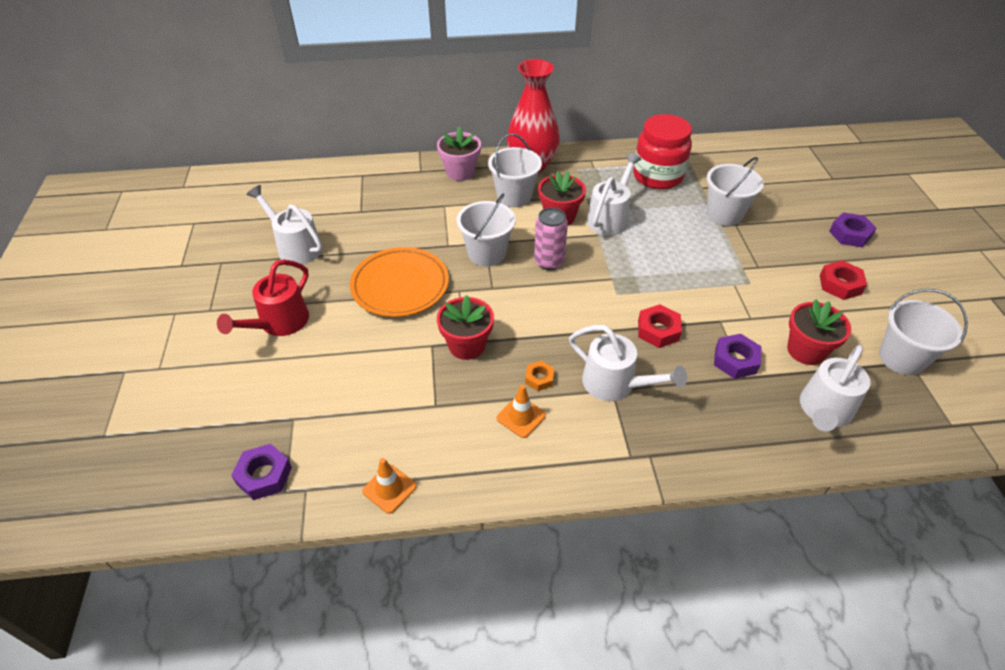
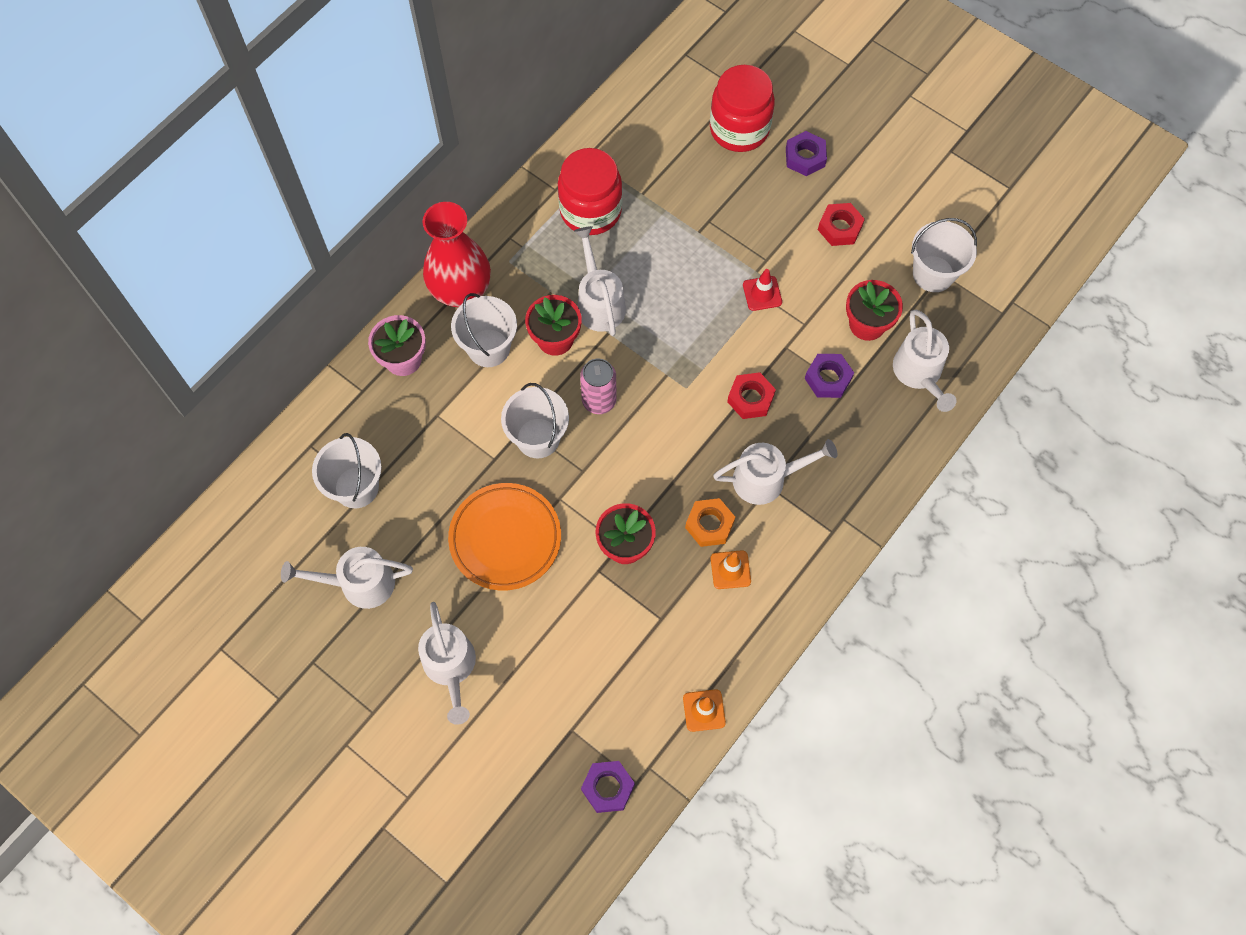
camera: 45 degrees left, 20 degrees up
red watering can [217,259,309,336] -> white watering can [418,602,476,725]
orange nut [525,361,554,391] -> orange nut [685,498,735,547], size x1.55
white bucket [707,157,764,226] -> white bucket moved to [312,433,382,508]
none -> red jar [710,65,775,152]
none -> red traffic cone [743,269,782,311]

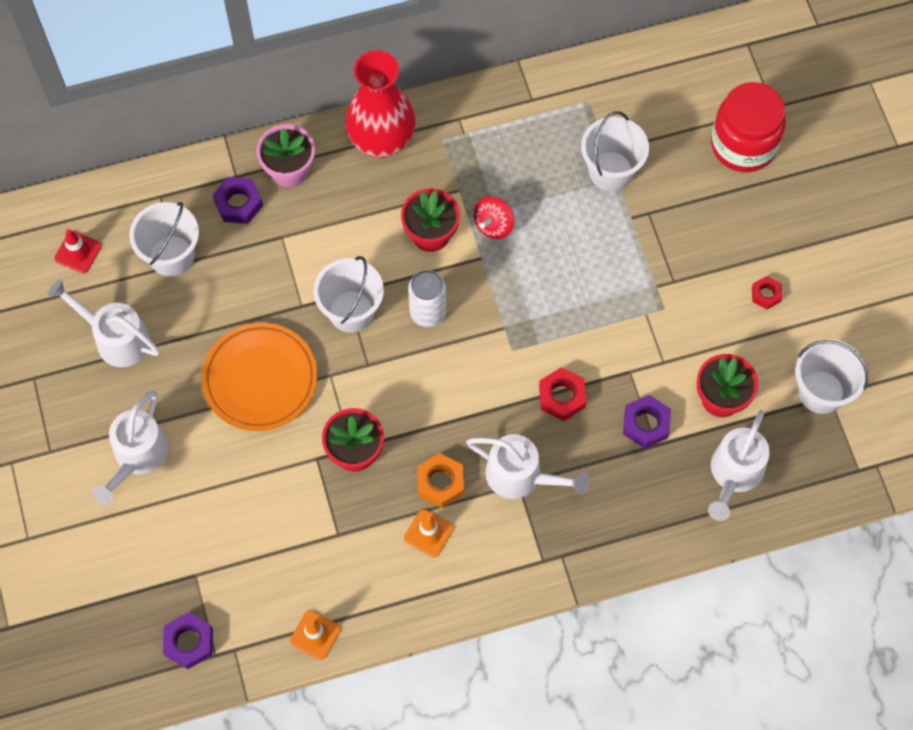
camera: 35 degrees right, 0 degrees up
white bucket [451,293,517,367] -> white bucket moved to [581,111,649,191]
red jar [558,148,622,235] -> none
white watering can [574,226,626,336] -> red spinning top [474,196,514,239]
pink can [580,359,617,414] -> white can [408,270,446,327]
red traffic cone [743,269,782,311] -> red traffic cone moved to [54,229,102,273]
purple nut [786,131,827,176] -> purple nut moved to [213,177,263,224]
red nut [818,203,865,246] -> red nut [752,276,782,309], size x0.64

